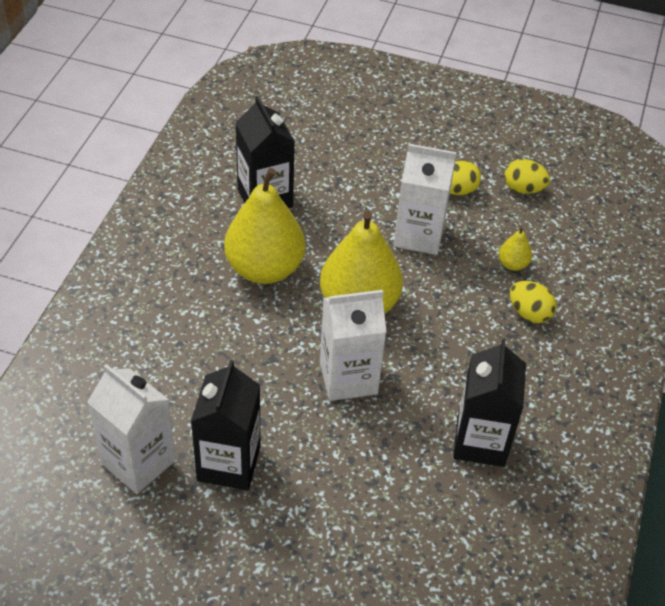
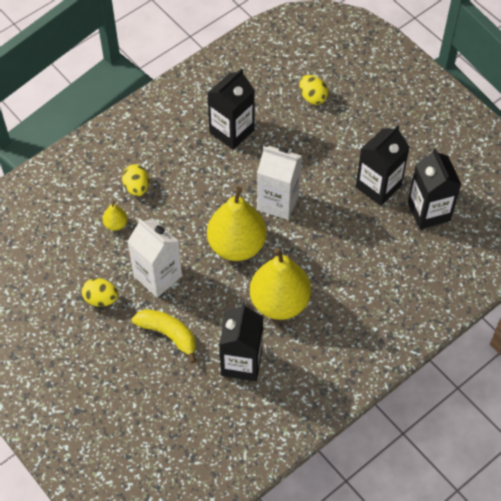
camera: 145 degrees left, 10 degrees up
white carton [87,364,176,494] -> black carton [408,148,461,229]
yellow egg [504,159,550,194] -> yellow egg moved to [299,75,328,105]
none -> yellow banana [132,309,196,363]

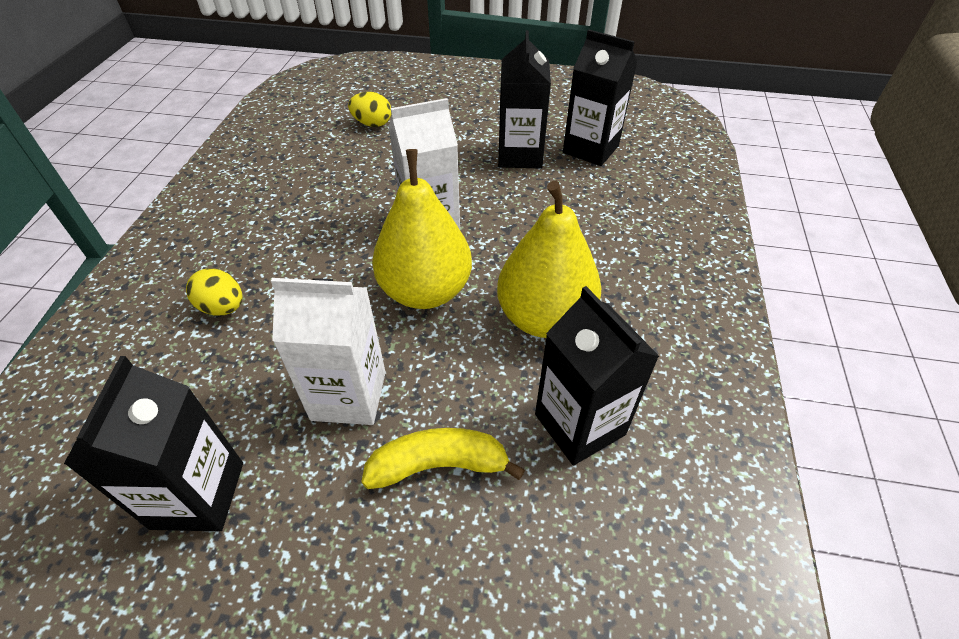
camera: 40 degrees left, 10 degrees down
yellow egg [82,278,118,307] -> none
yellow pear [103,201,128,231] -> none
black carton [207,68,255,150] -> black carton moved to [64,356,243,531]

